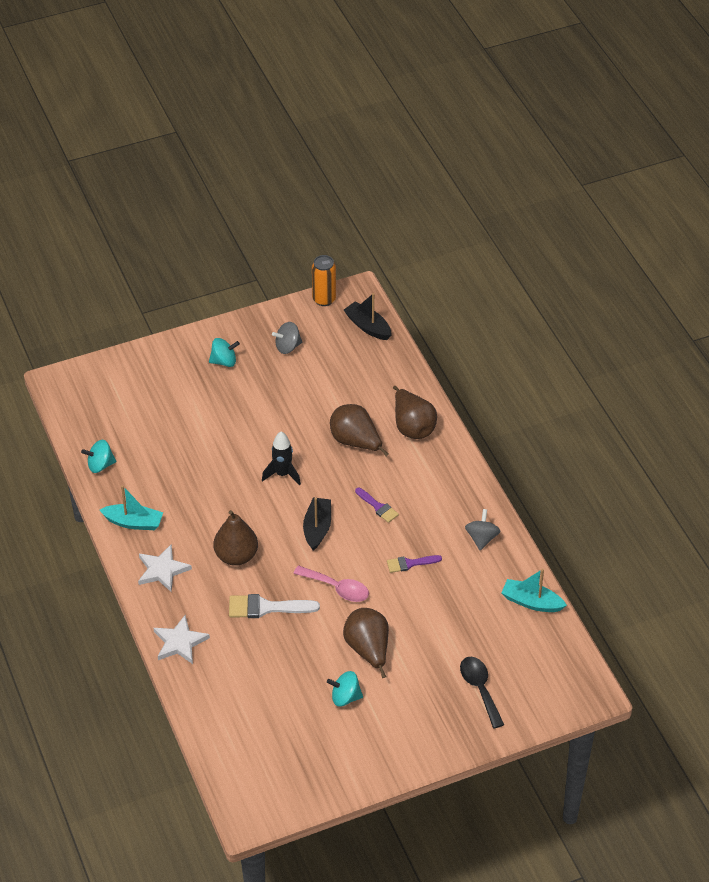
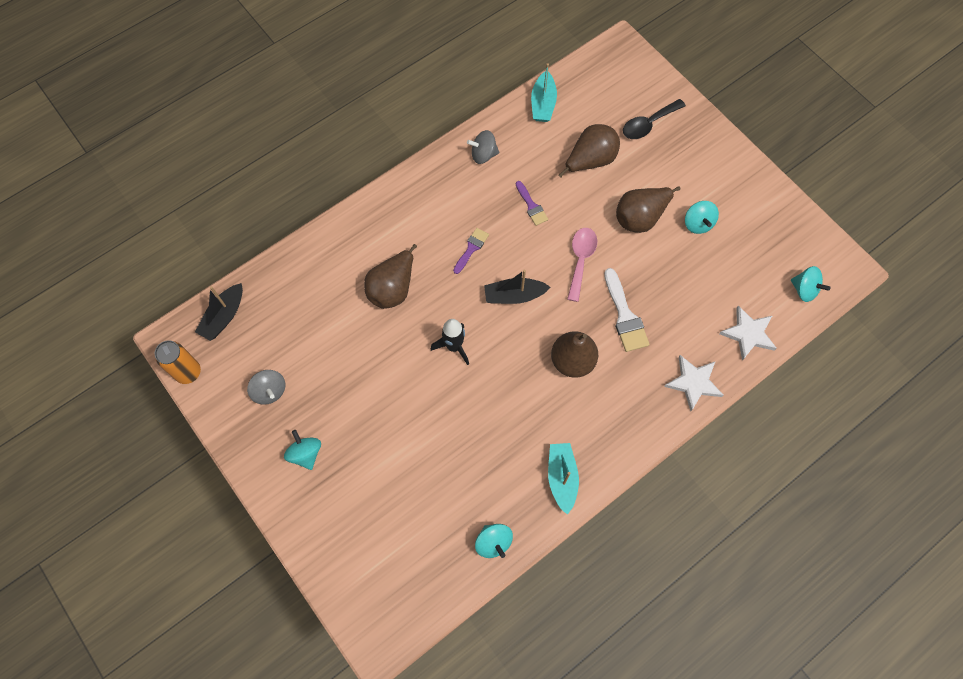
camera: 105 degrees left, 20 degrees up
white star [138,545,192,592] -> white star moved to [719,305,777,361]
brown pear [393,386,437,439] -> brown pear moved to [558,124,620,177]
none -> turquoise spinning top [791,266,831,302]

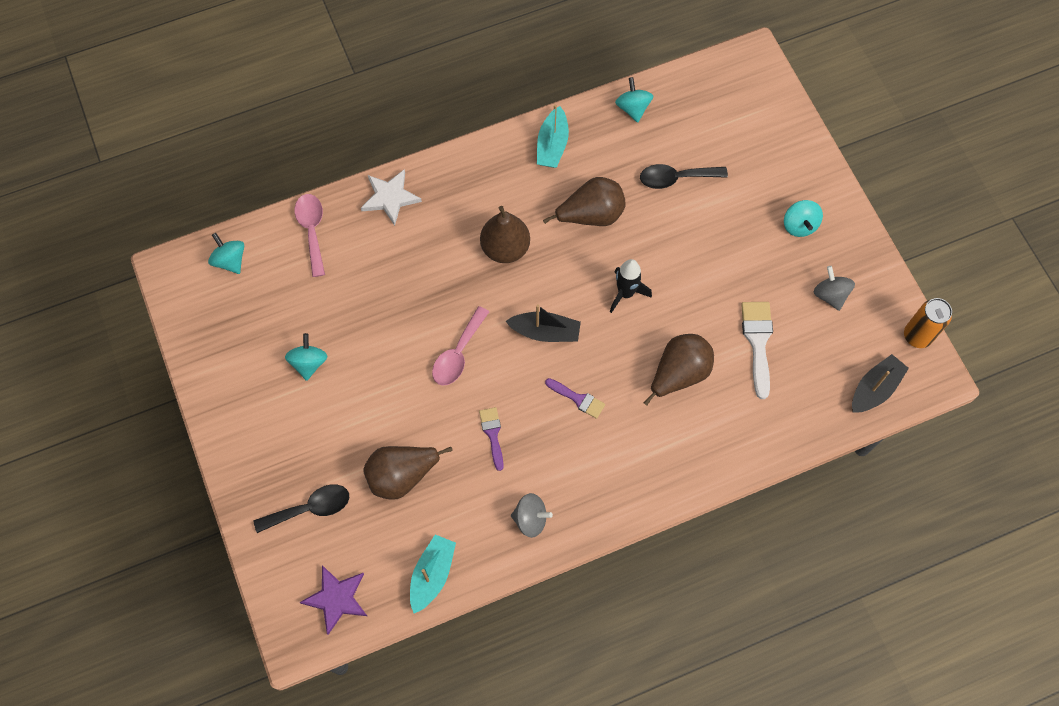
camera: 165 degrees left, 0 degrees up
purple brush [453,228,489,274] -> purple brush turned 105 degrees counterclockwise [545,378,605,419]
white brush [604,268,650,352] -> white brush moved to [741,302,773,399]
brown pear [616,186,680,233] -> brown pear moved to [543,177,626,226]
white star [719,305,777,361] -> pink spoon [295,194,325,277]
none -> purple star [300,565,367,635]
none -> black spoon [640,164,728,189]

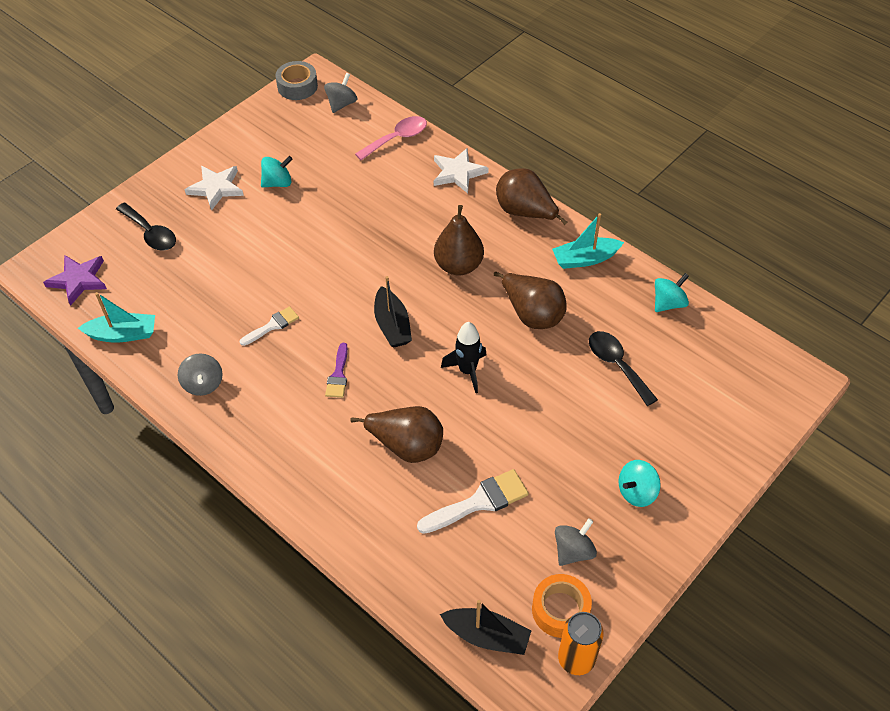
camera: 65 degrees right, 15 degrees down
turquoise spinning top [208,233,244,274] -> grey spinning top [324,73,358,113]
brown pear [363,446,452,500] -> brown pear moved to [496,168,568,225]
pink spoon [432,306,489,386] -> none
purple brush [479,407,504,471] -> white brush [240,306,299,346]
none -> white star [185,165,244,211]
none -> grey tape [276,61,318,100]
none -> orange tape [532,574,592,638]

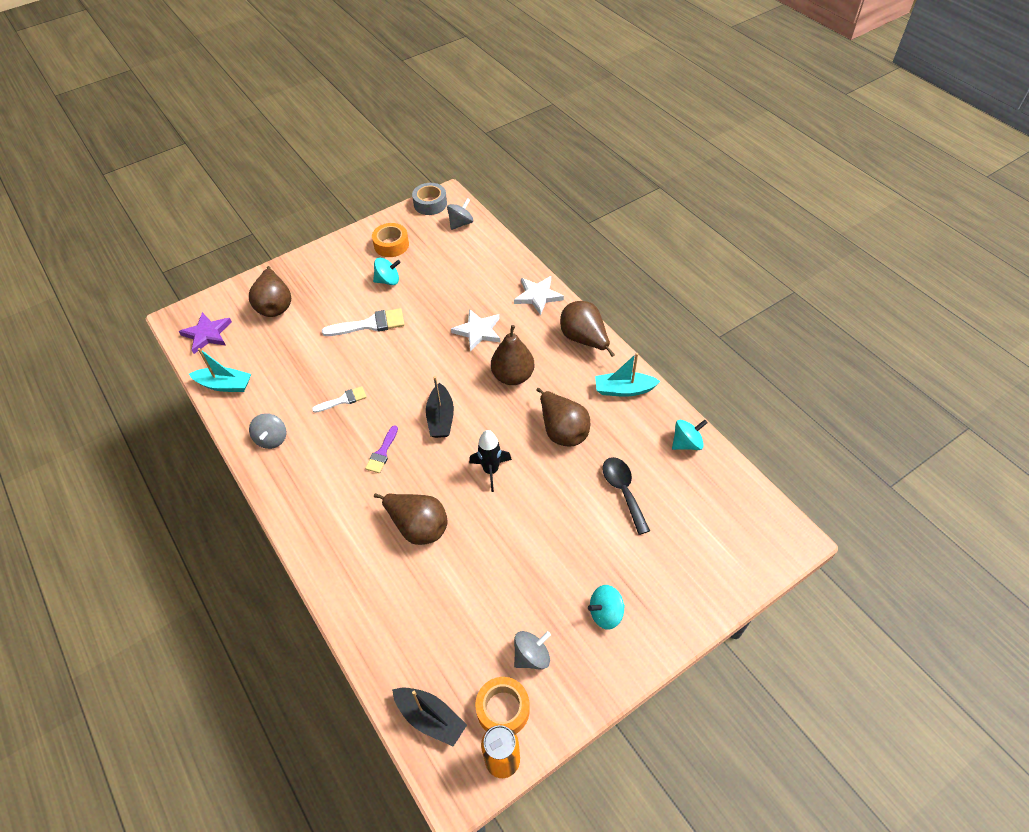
camera: 15 degrees right, 0 degrees up
black spoon [116,203,176,251] -> brown pear [249,266,291,317]
white star [185,165,244,211] -> white star moved to [451,309,501,351]
pink spoon [355,116,427,160] -> none
white brush [417,469,529,534] -> white brush moved to [322,308,405,336]
none -> orange tape [372,223,409,257]

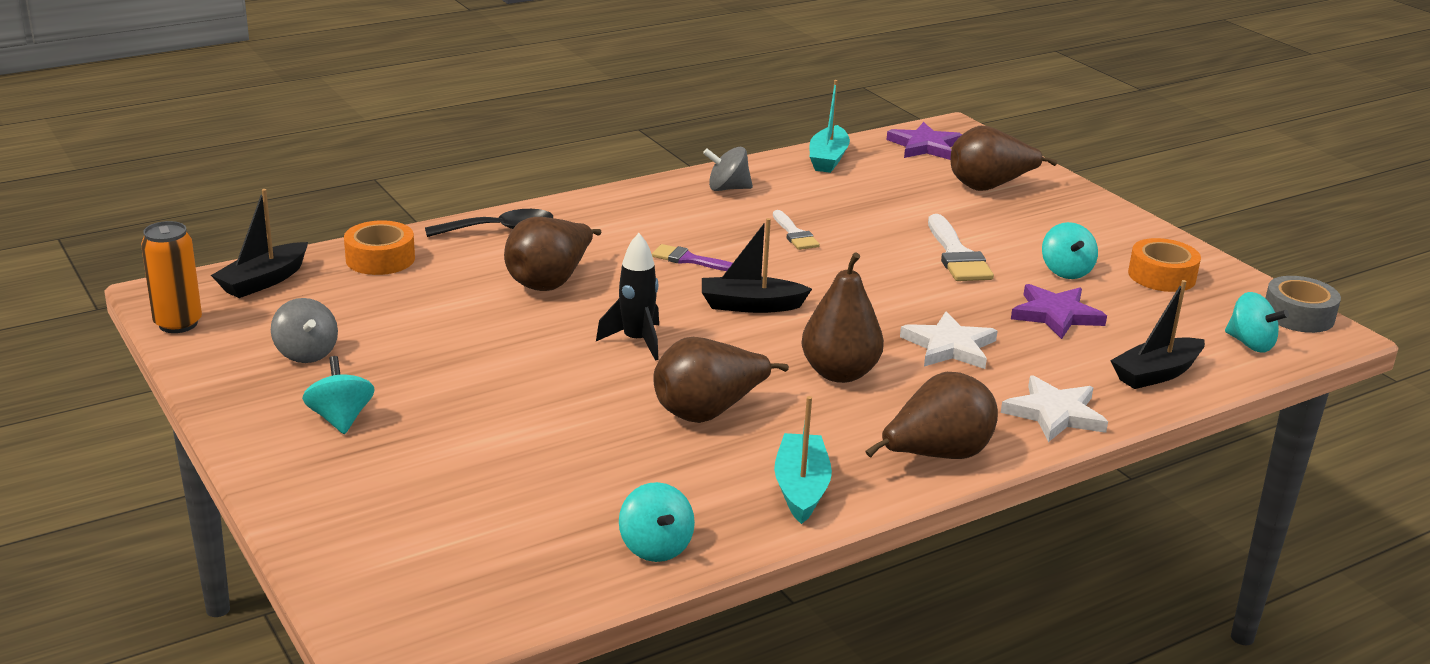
camera: 90 degrees right, 25 degrees down
grey spinning top [447,198,473,230] -> turquoise spinning top [1225,292,1289,352]
orange tape [475,677,530,734] -> orange tape moved to [344,220,415,275]
black spoon [603,457,650,535] -> black spoon moved to [425,209,553,237]
none -> purple star [1011,284,1107,339]
none -> black boat [1110,280,1205,389]

